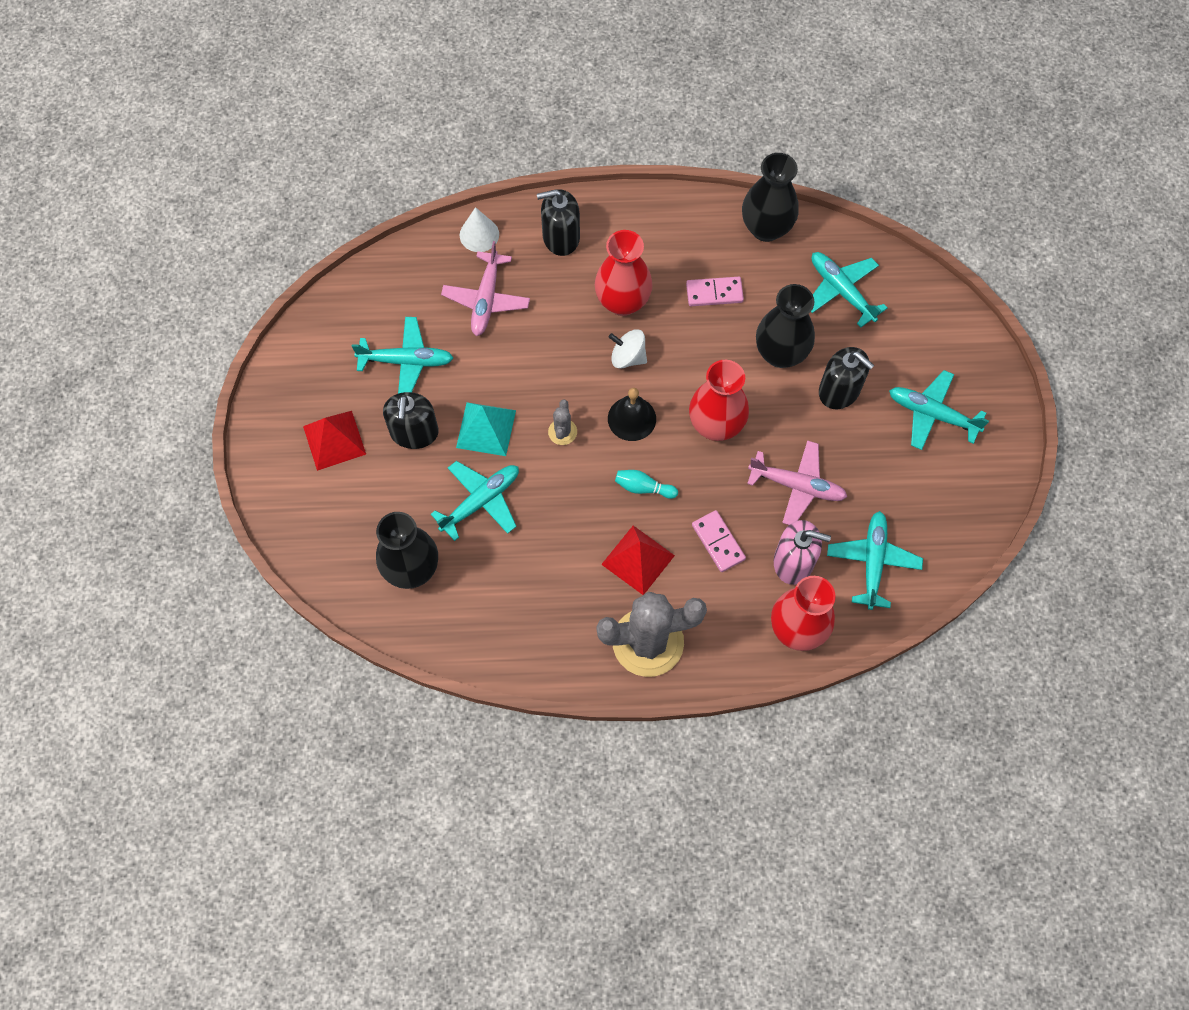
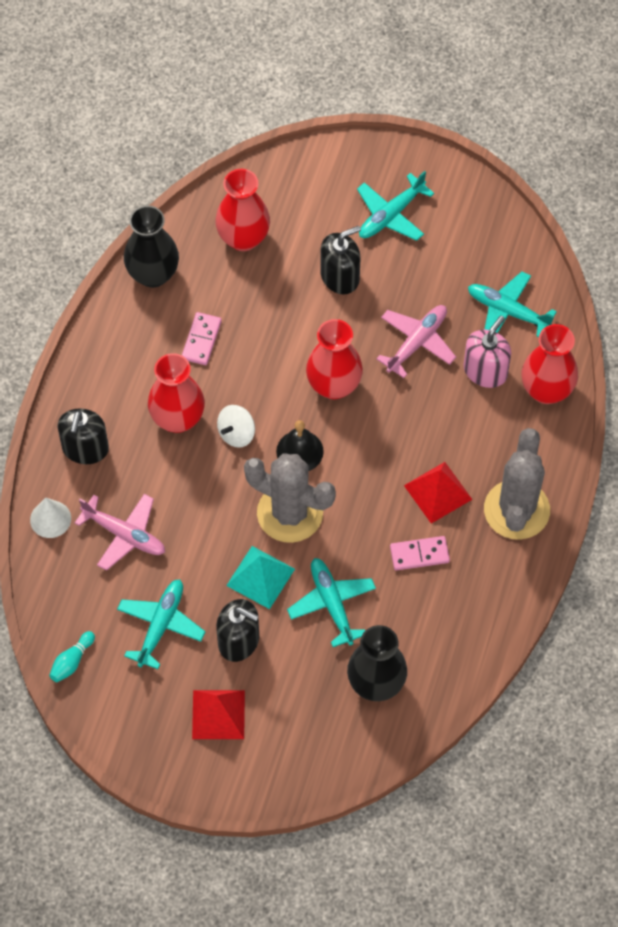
camera: 70 degrees left, 5 degrees down
grey cactus [548,400,577,445] -> grey cactus [244,453,336,543], size x2.33
turquoise bowling pin [615,470,678,499] -> turquoise bowling pin moved to [49,631,95,682]
pink domino [692,510,746,572] -> pink domino moved to [390,536,450,571]
black vase [756,284,815,368] -> none
turquoise plane [811,252,887,328] -> red vase [215,169,270,251]

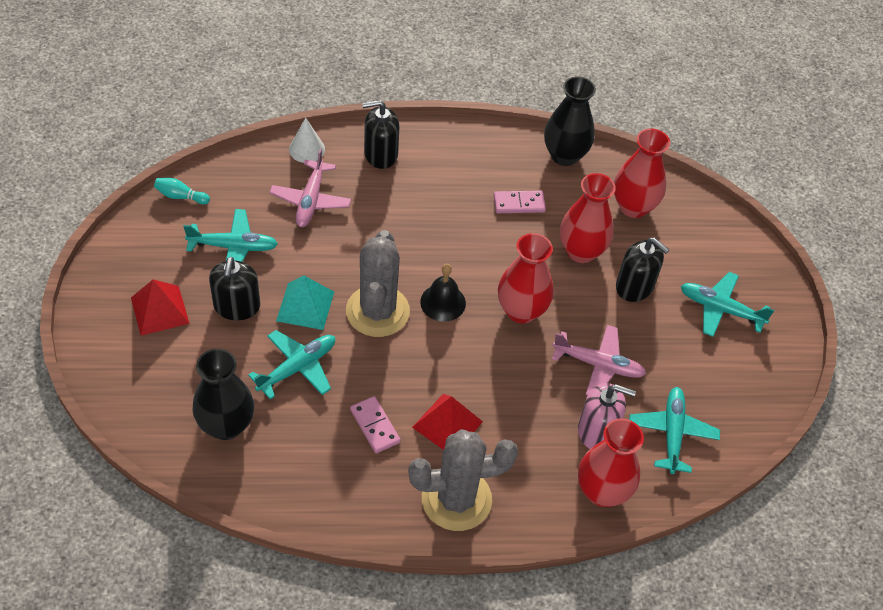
camera: 65 degrees right, 10 degrees down
red vase [148,353,205,433] -> red vase moved to [560,173,616,263]
white spinning top [217,405,255,448] -> none

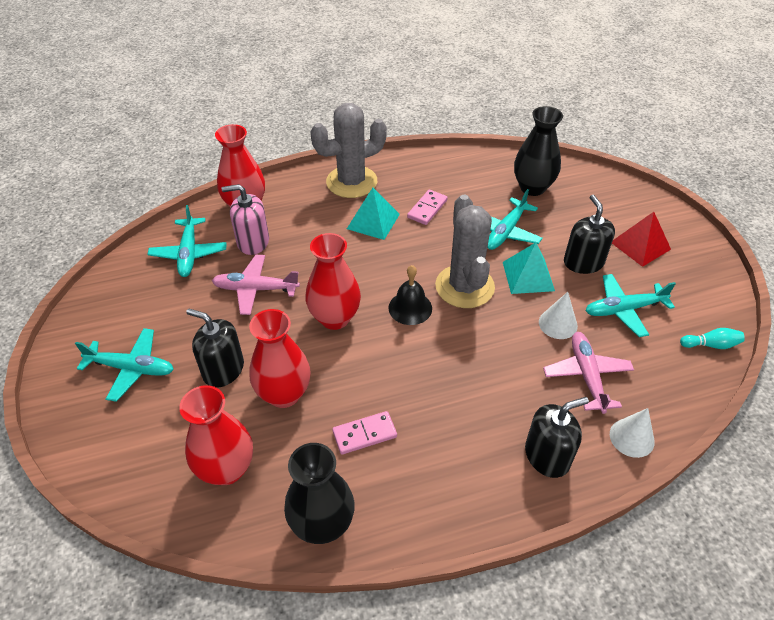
camera: 170 degrees right, 5 degrees down
pink domino [350,396,401,453] -> pink domino turned 75 degrees clockwise [407,190,448,225]
red pyramid [412,394,483,450] -> turquoise pyramid [347,187,400,240]
none -> white cone [539,292,578,339]

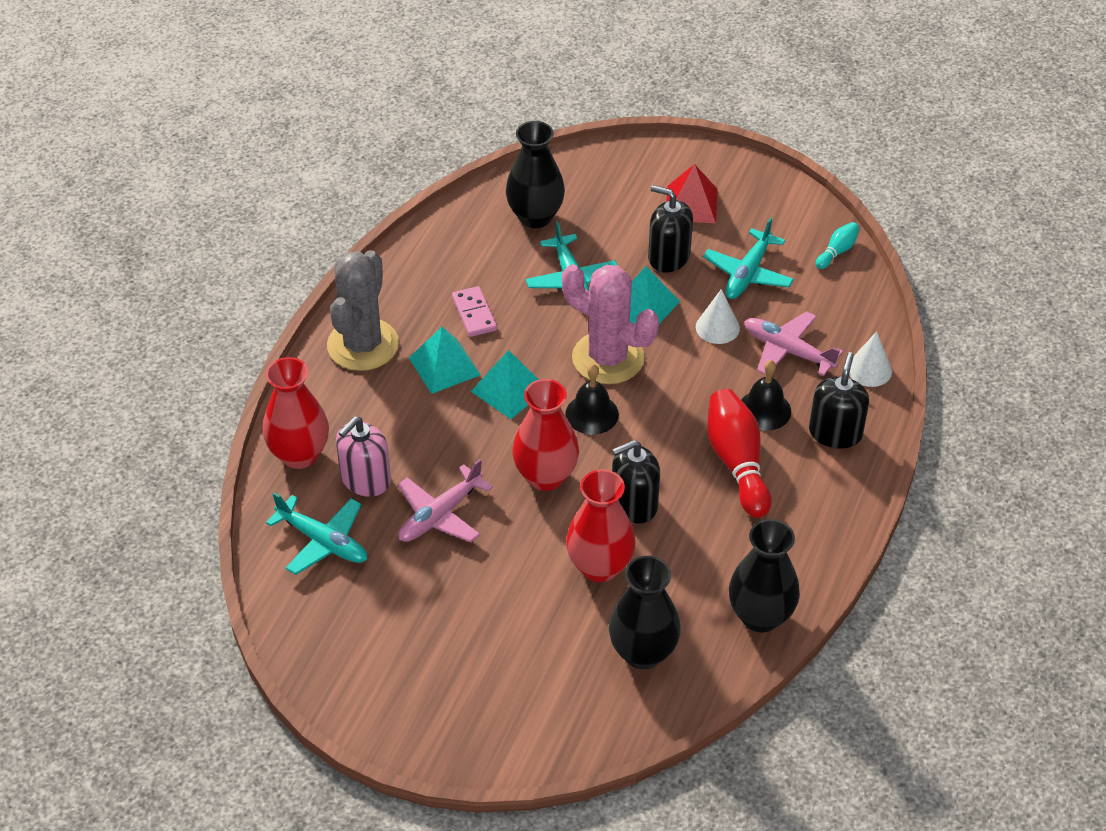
camera: 50 degrees left, 0 degrees up
turquoise plane [75,328,174,402] -> none
red vase [179,385,253,485] -> black vase [609,556,681,669]
black soap dispenser [186,309,244,388] -> black soap dispenser moved to [612,440,660,523]
pink domino [332,411,397,455] -> none
grey cactus [435,194,495,308] -> pink cactus [562,264,659,384]
none -> turquoise pyramid [471,350,539,419]
none -> red bowling pin [707,389,772,518]
none -> black bell [741,360,791,431]

